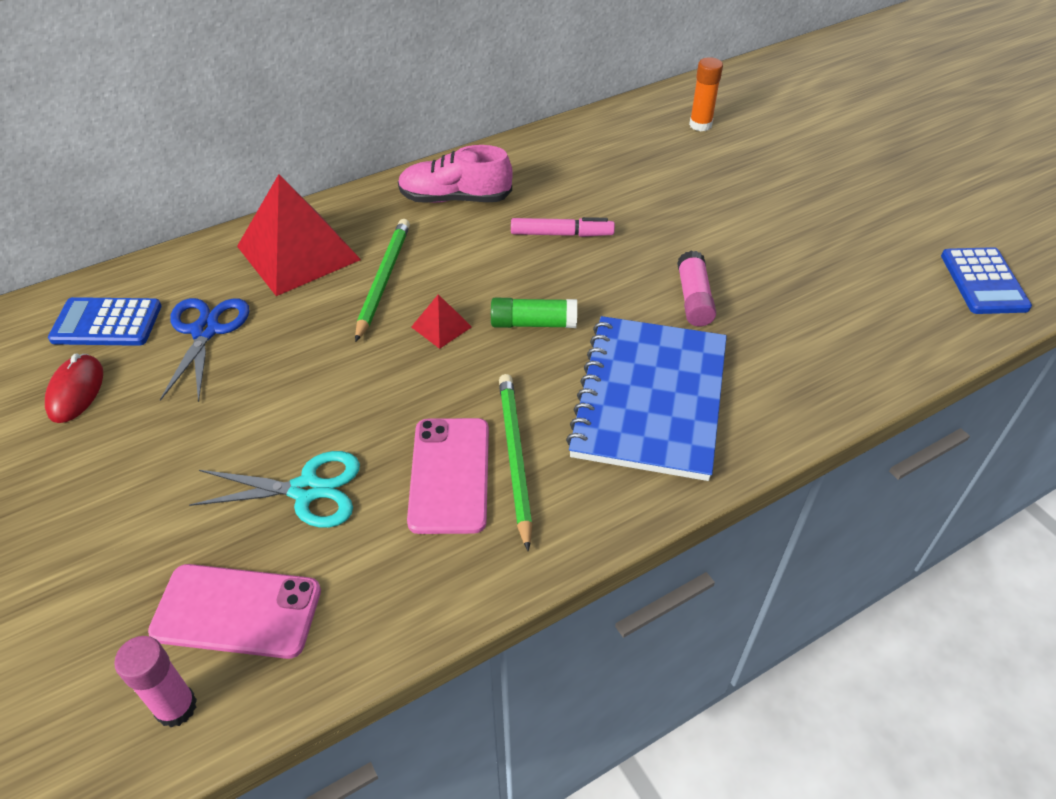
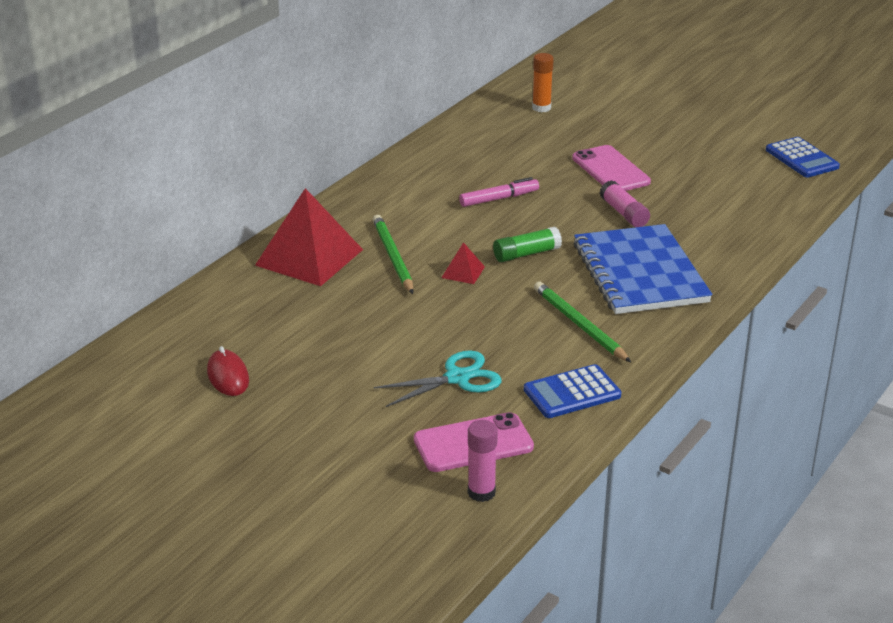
camera: 25 degrees left, 15 degrees down
blue calculator [48,297,162,346] -> blue calculator moved to [524,364,621,418]
blue scissors [160,298,250,402] -> none
pink shoe [398,145,513,203] -> none
pink phone [407,418,489,534] -> pink phone moved to [572,145,651,191]

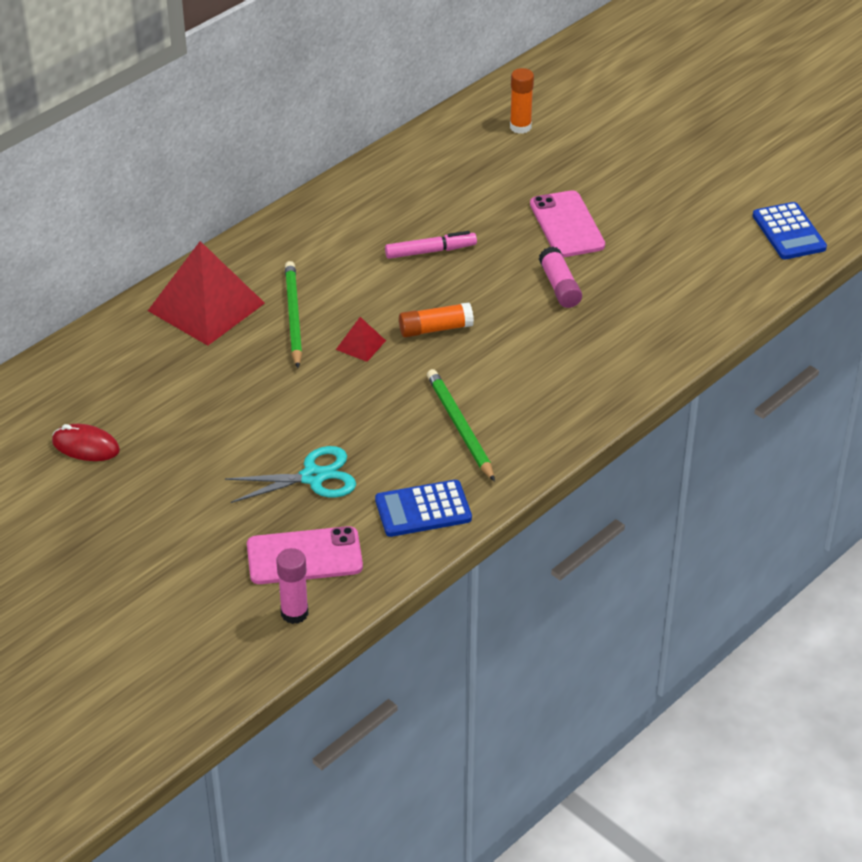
camera: 10 degrees right, 10 degrees up
red mouse [207,346,249,396] -> red mouse turned 60 degrees counterclockwise [52,424,120,461]
green glue stick [493,226,562,262] -> orange glue stick [399,302,474,337]
blue notebook [573,224,712,314] -> none

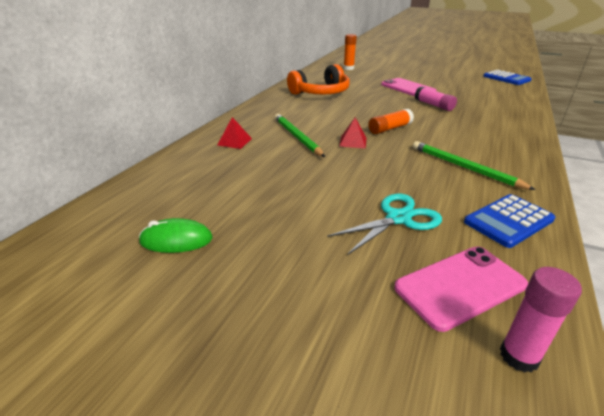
camera: 20 degrees left, 10 degrees down
red mouse [52,424,120,461] -> green mouse [139,218,213,253]
red pyramid [148,241,265,346] -> red pyramid [218,117,252,149], size x0.44
pink marker [385,231,477,259] -> none
none -> orange headphones [287,64,350,95]

